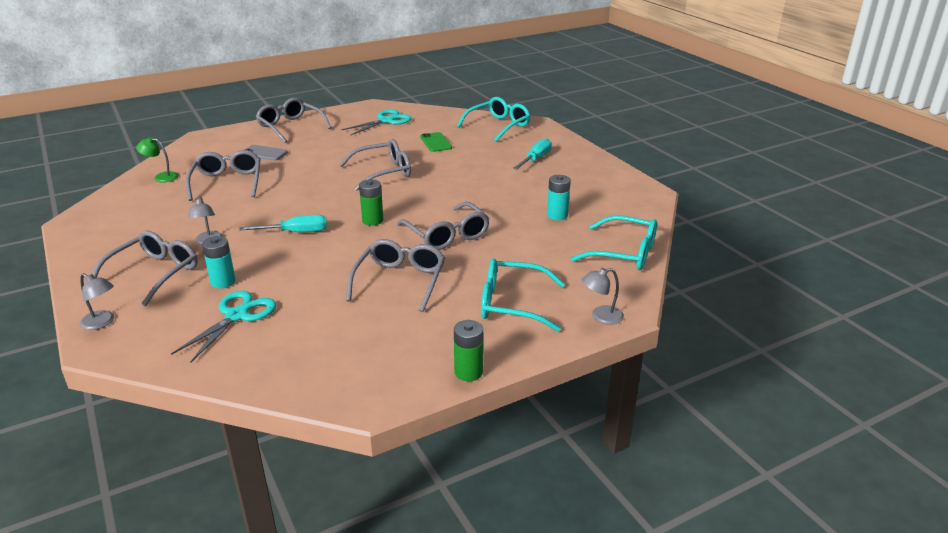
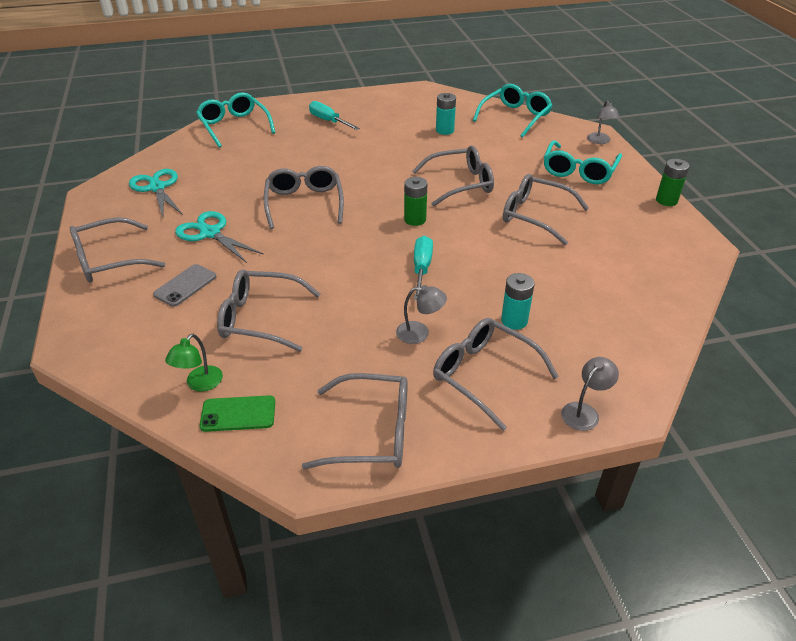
camera: 75 degrees left, 10 degrees up
turquoise scissors [171,291,276,363] -> turquoise scissors moved to [175,211,264,263]
green phone [420,132,452,152] -> green phone moved to [200,395,275,432]
none -> grey glasses [302,373,408,469]

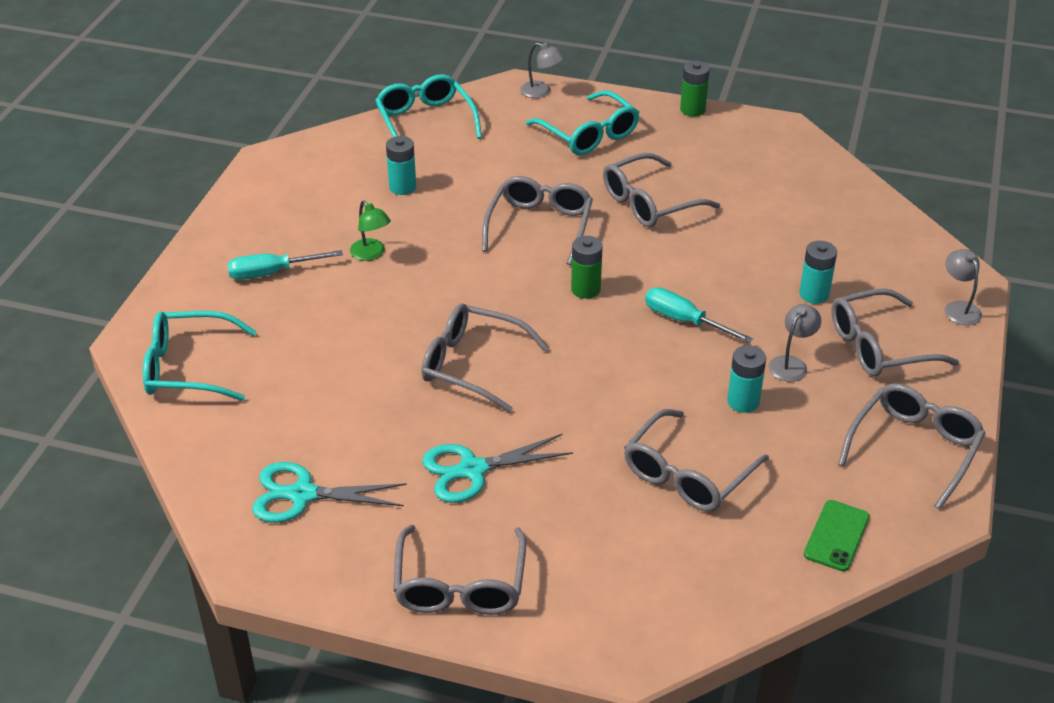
camera: 60 degrees left, 0 degrees up
grey phone [153,264,217,307] -> none
green lamp [165,334,223,391] -> green lamp moved to [350,201,391,261]
none -> turquoise battery [727,345,766,413]

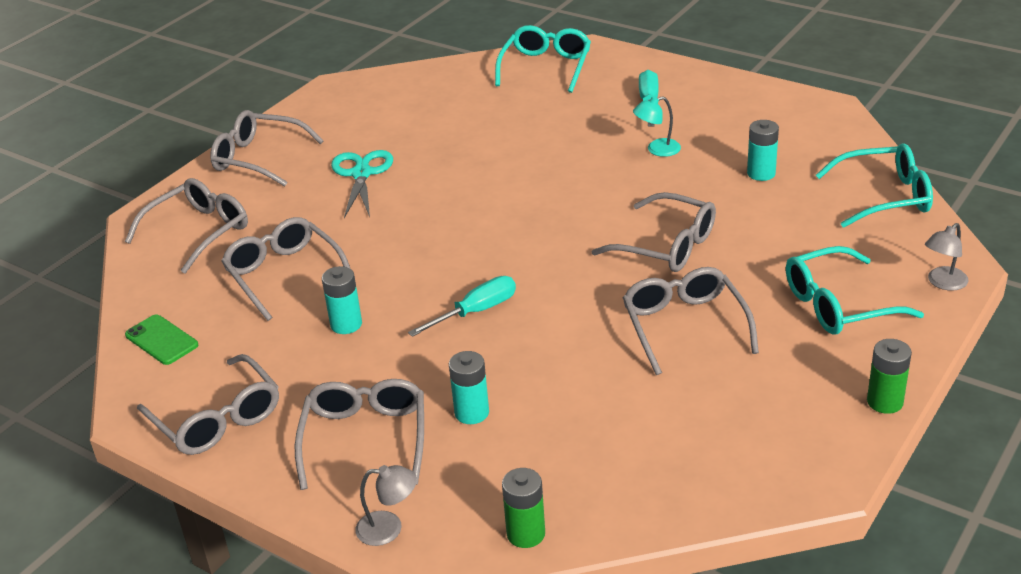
camera: 110 degrees right, 5 degrees down
turquoise scissors [252,462,407,523] -> none
green lamp [350,201,391,261] -> turquoise lamp [633,96,681,157]
grey glasses [421,304,548,412] -> grey glasses moved to [125,178,248,274]
green battery [571,236,603,299] -> green battery moved to [502,468,545,548]
grey lamp [769,304,821,382] -> none

